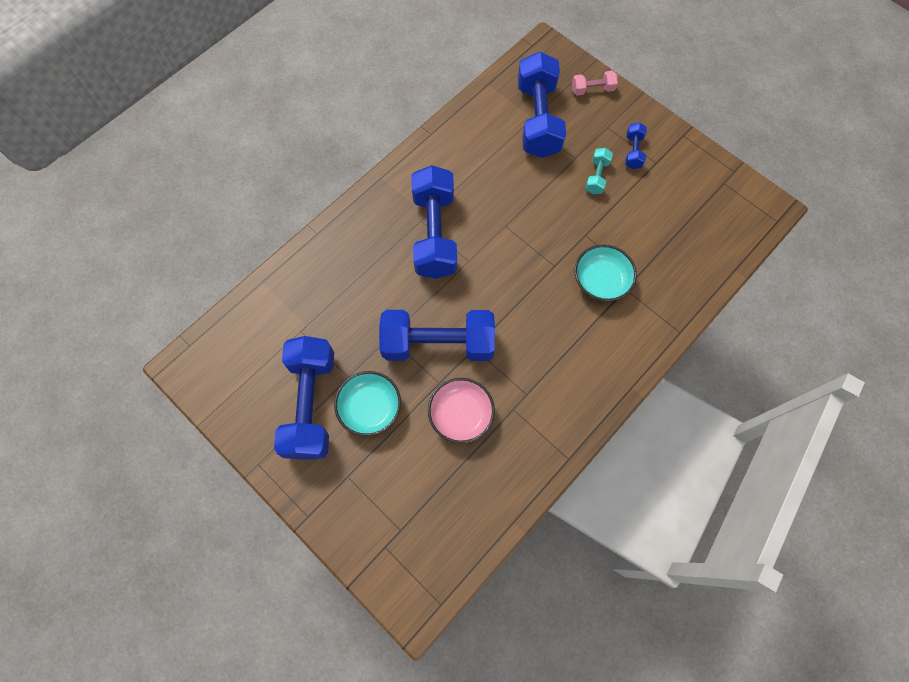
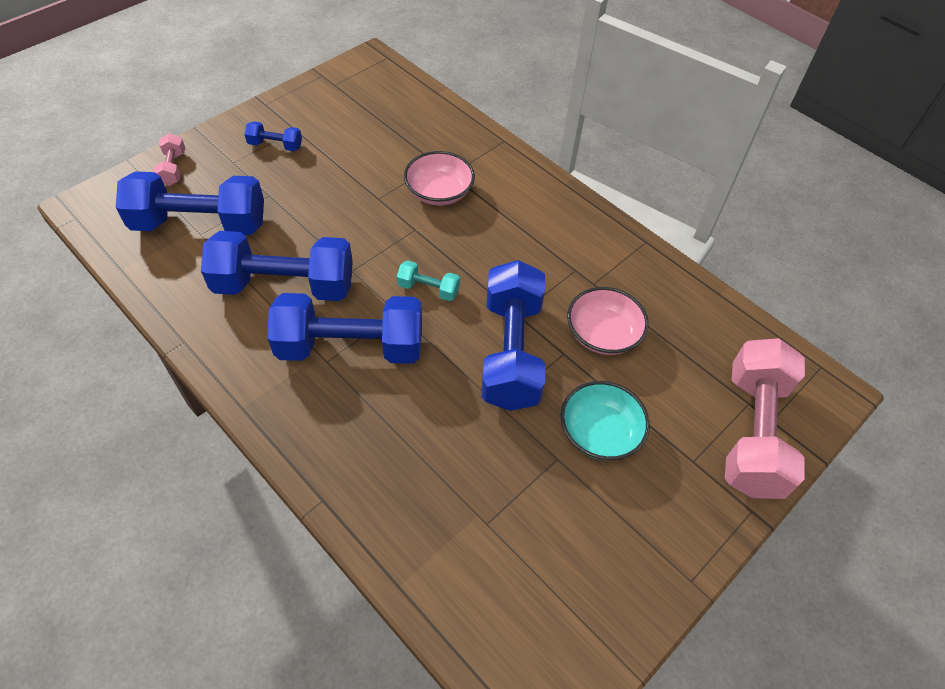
camera: 90 degrees left, 15 degrees down
blue dumbbell [274,336,334,460] -> blue dumbbell moved to [201,231,353,301]
turquoise bowl [575,245,637,301] -> pink bowl [404,151,475,205]
turquoise dumbbell [585,148,613,194] -> turquoise dumbbell moved to [397,260,460,301]
none -> pink dumbbell [725,338,805,499]

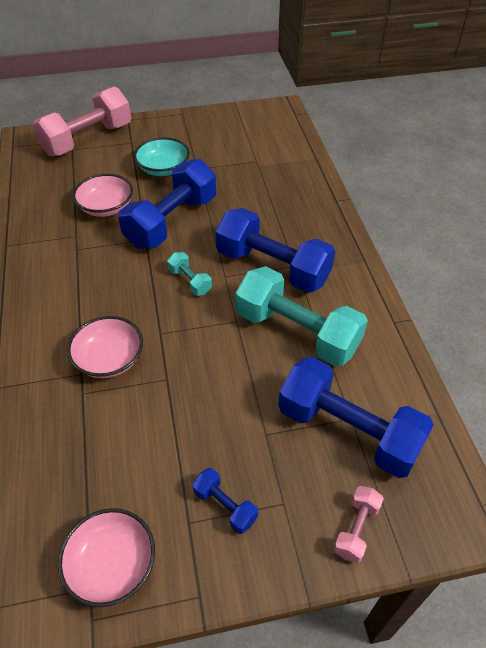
camera: 145 degrees left, 5 degrees down
blue dumbbell [201,231,353,301] -> turquoise dumbbell [236,266,368,367]
none -> pink bowl [58,508,155,607]

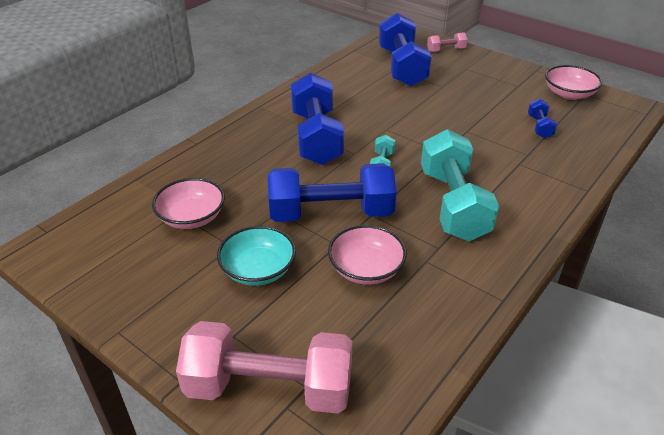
camera: 130 degrees left, 10 degrees down
pink bowl [67,316,143,378] -> pink bowl moved to [152,178,225,229]
blue dumbbell [192,468,258,534] -> blue dumbbell moved to [528,99,557,139]
turquoise dumbbell [236,266,368,367] -> turquoise dumbbell moved to [421,129,499,241]

